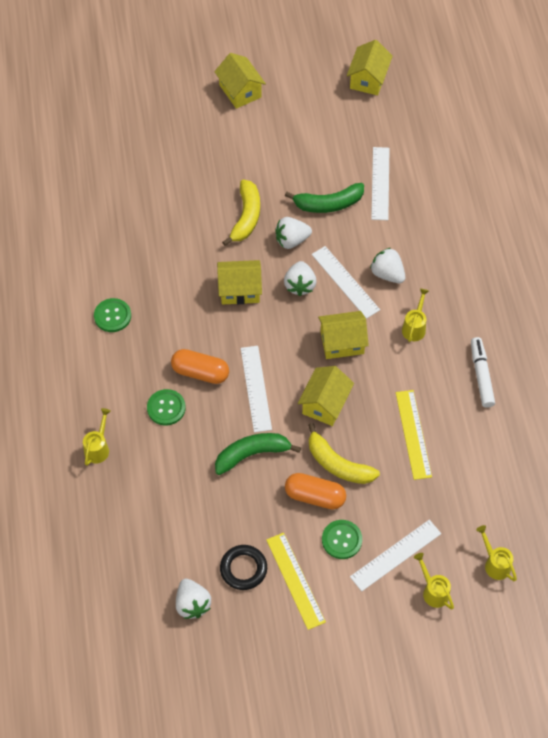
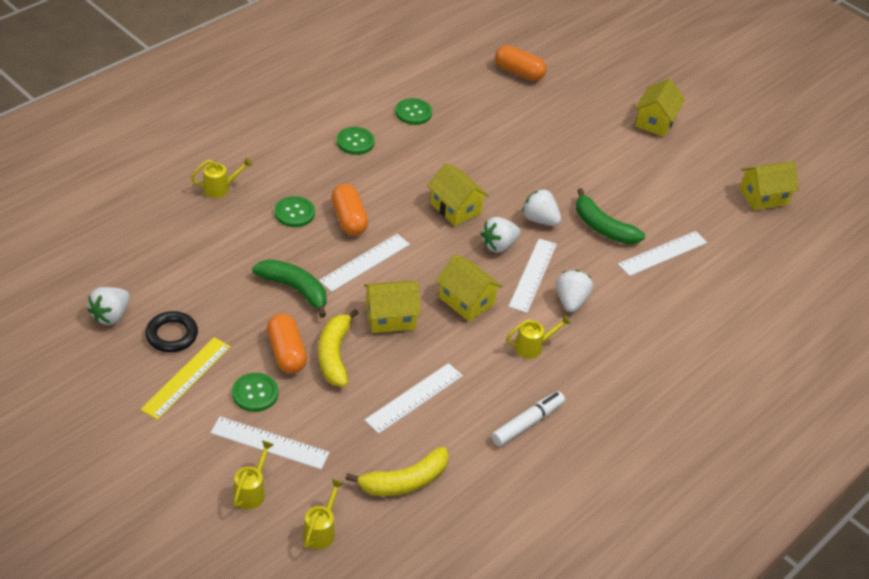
camera: 50 degrees right, 15 degrees down
yellow banana [222,179,260,246] -> yellow banana moved to [345,447,449,496]
yellow ruler [396,390,432,480] -> white ruler [364,363,463,434]
none -> green button [395,98,432,125]
none -> orange capsule [495,45,546,81]

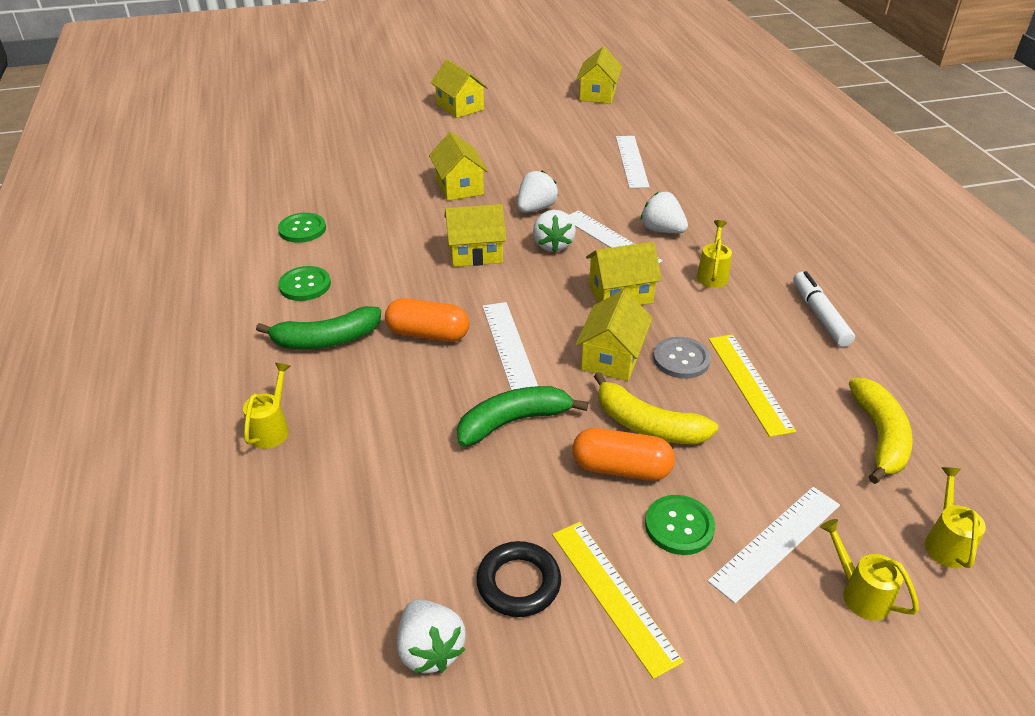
camera: 55 degrees left, 5 degrees down
green button [274,196,315,227] -> none
yellow watering can [303,479,344,550] -> yellow watering can turned 45 degrees clockwise [924,467,986,568]
white ruler [364,363,463,434] -> yellow ruler [709,335,796,437]
orange capsule [495,45,546,81] -> none
white strawberry [522,189,561,226] -> white strawberry turned 150 degrees clockwise [517,171,558,213]
green banana [576,188,645,244] -> green banana moved to [256,306,381,349]
none -> yellow house [429,132,488,201]
none -> grey button [653,337,711,379]

